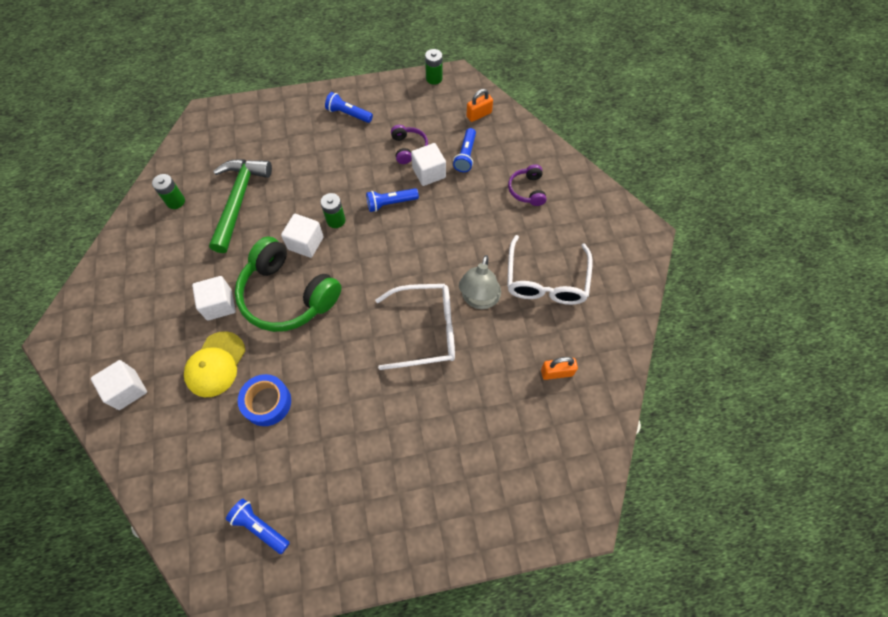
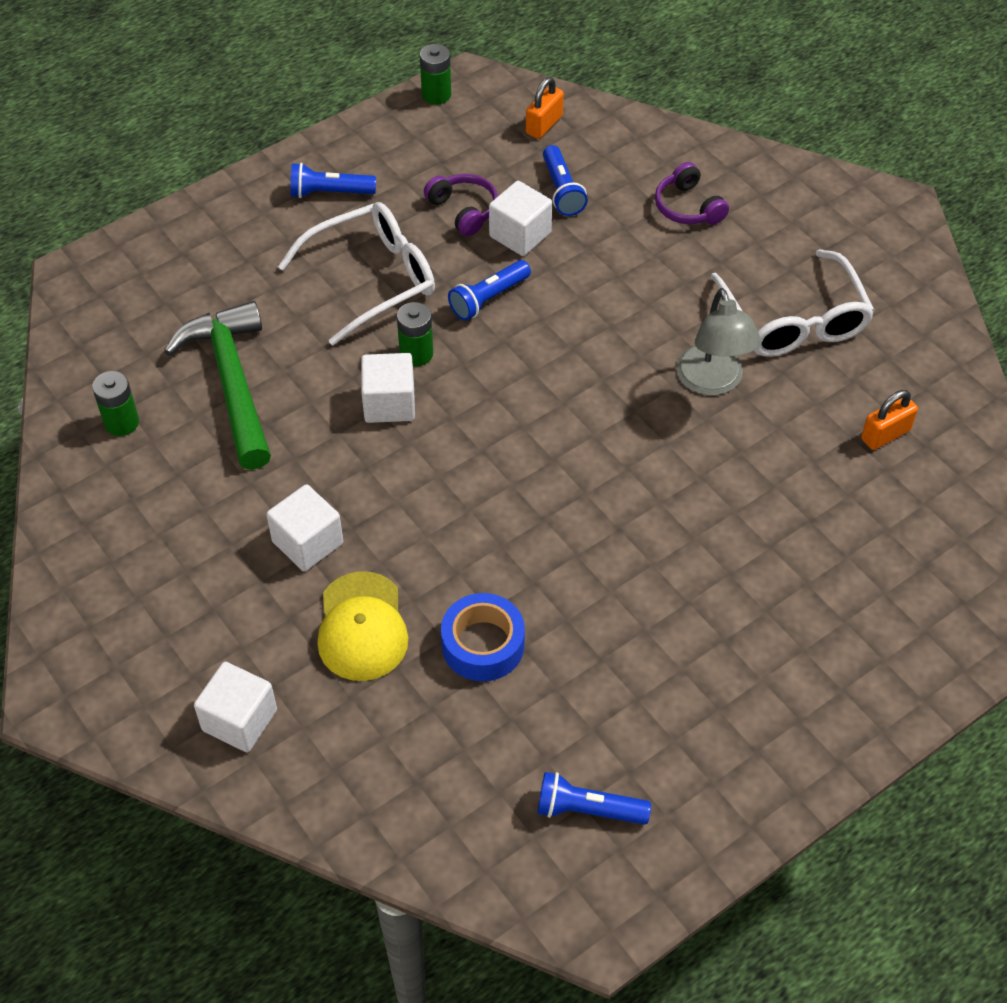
camera: 25 degrees left, 10 degrees down
green headphones [235,237,341,332] -> none
white glasses [375,284,455,370] -> white glasses moved to [278,202,435,346]

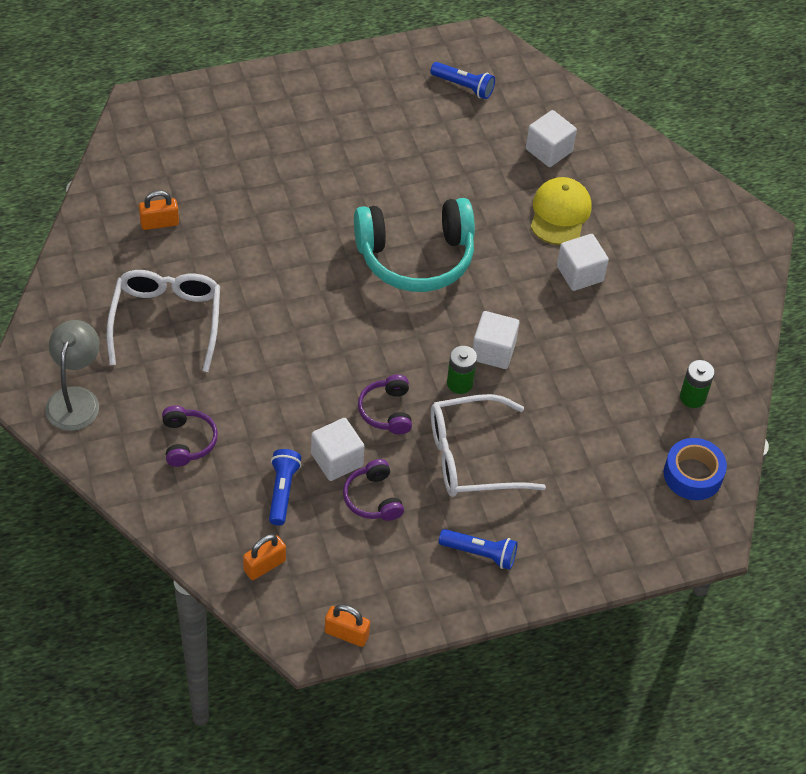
camera: 165 degrees left, 0 degrees up
green hammer [164,301,271,470] -> none
white cube [194,662,277,752] -> white cube moved to [526,110,577,167]
green battery [420,44,451,104] -> orange padlock [325,604,370,647]
blue tape [441,593,525,681] -> blue tape moved to [664,438,727,500]
blue flashlight [448,260,531,321] -> purple headphones [358,375,412,434]
grey lamp [676,288,761,396] -> grey lamp moved to [45,320,100,431]
none -> turquoise headphones [354,198,475,292]

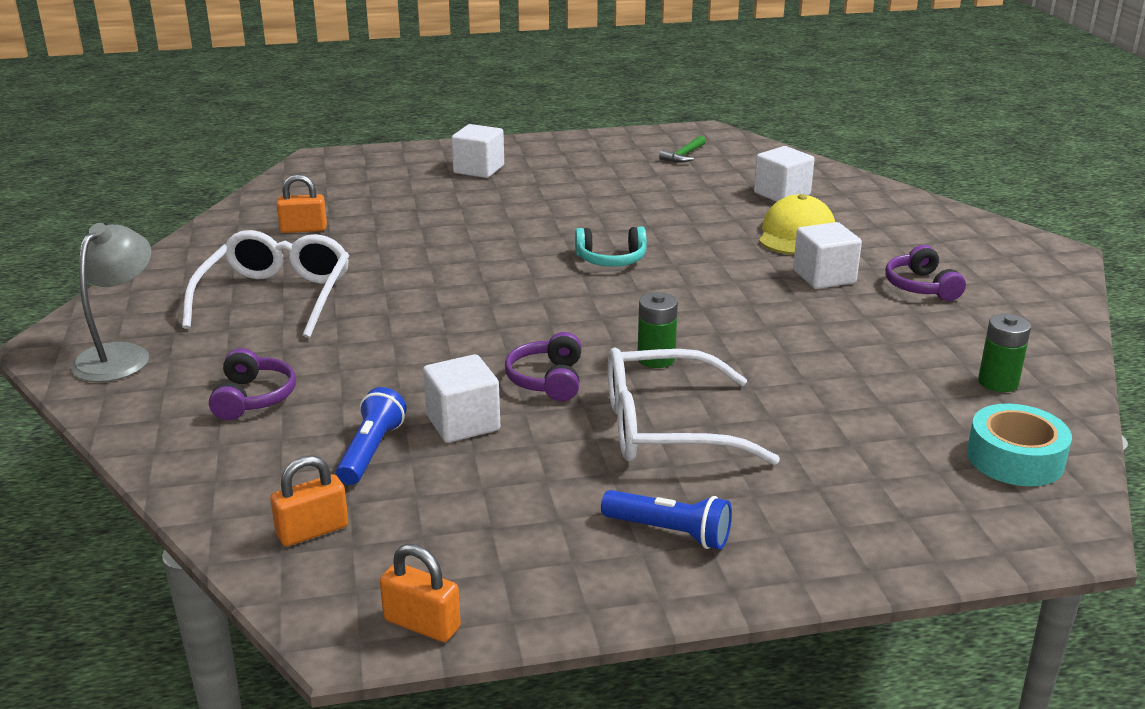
camera: 10 degrees right, 25 degrees down
purple headphones [343,459,404,521] -> purple headphones moved to [885,245,966,301]
turquoise headphones [354,198,475,292] -> turquoise headphones [575,227,647,267], size x0.48
blue flashlight [430,62,495,99] -> green hammer [659,136,706,163]
white cube [472,311,519,369] -> white cube moved to [451,124,504,178]
blue tape [664,438,727,500] -> turquoise tape [967,404,1072,486]

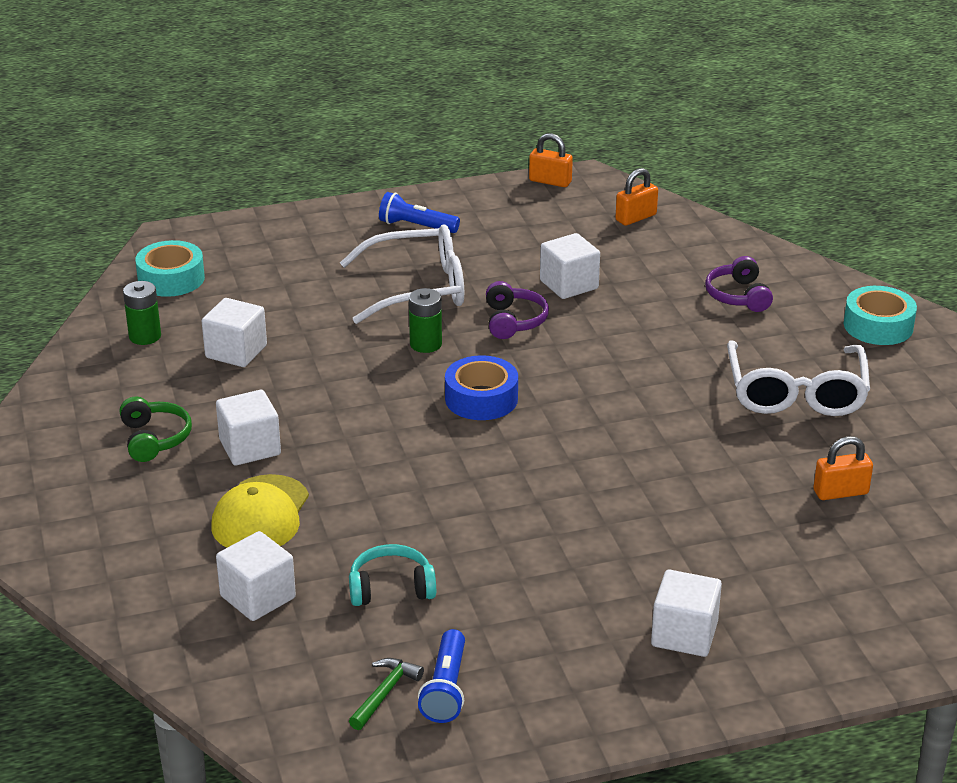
camera: 175 degrees right, 5 degrees up
grey lamp [71,223,151,382] -> turquoise tape [844,286,917,345]
blue flashlight [336,387,407,485] -> blue flashlight moved to [418,629,465,723]
turquoise headphones [575,227,647,267] -> turquoise headphones moved to [349,544,436,606]
purple headphones [885,245,966,301] -> green headphones [120,397,192,462]
none -> white cube [202,298,267,367]
none -> blue tape [445,355,518,420]

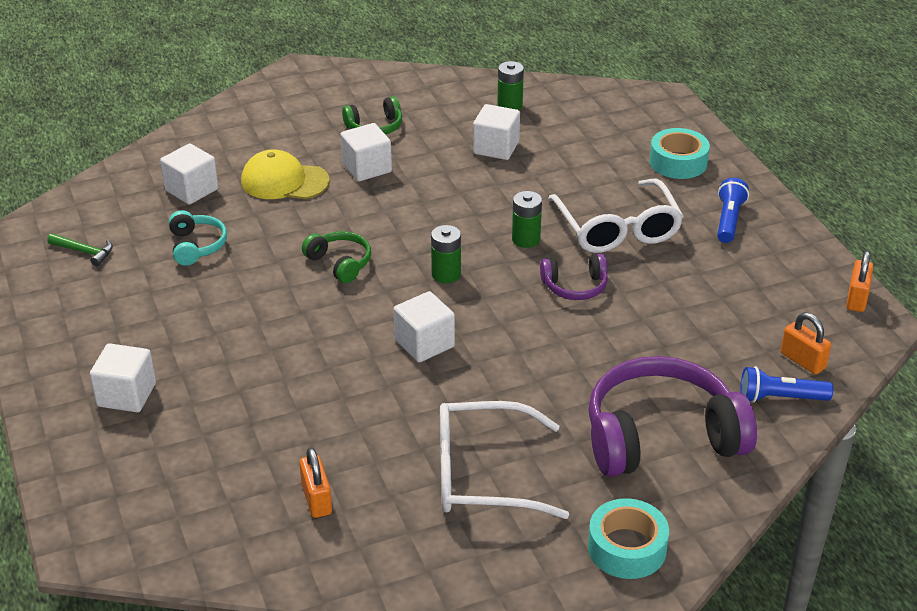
camera: 85 degrees right, 5 degrees up
turquoise tape [135,240,205,297] -> turquoise tape moved to [649,128,710,179]
blue flashlight [418,629,465,723] -> blue flashlight moved to [741,366,833,403]
blue tape [445,355,518,420] -> green battery [431,225,461,283]
white cube [540,233,600,299] -> white cube moved to [394,291,455,362]
purple headphones [705,256,773,312] -> purple headphones [589,356,757,477], size x2.09
none -> green headphones [302,231,371,283]

